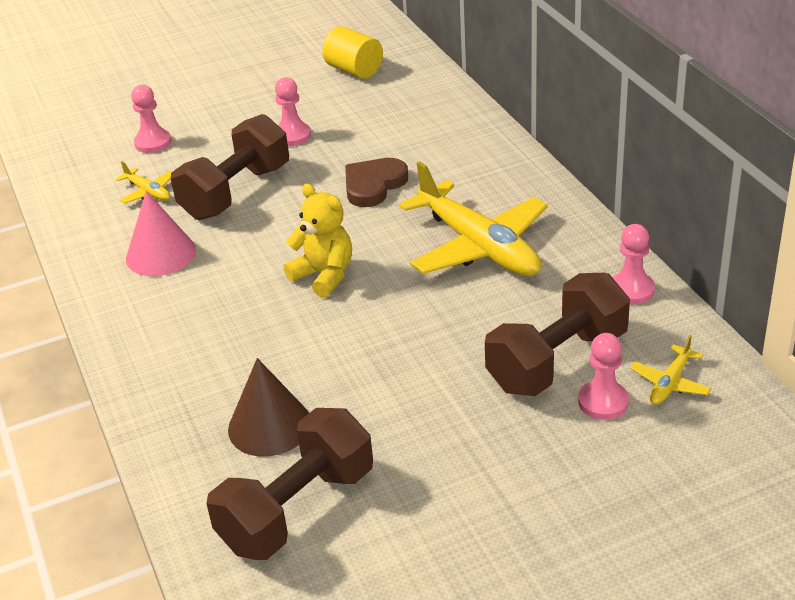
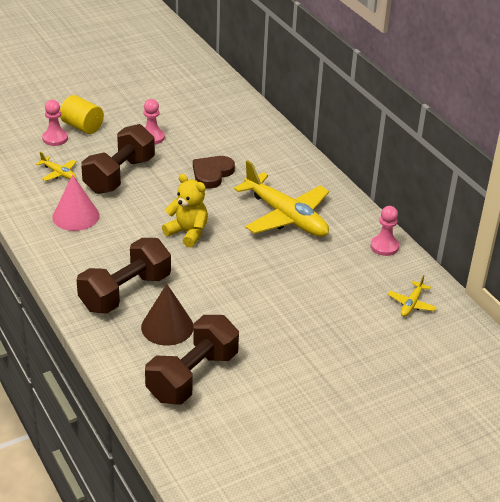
camera: 10 degrees left, 0 degrees up
yellow cylinder [322,26,383,79] -> yellow cylinder moved to [60,95,104,134]
brown dumbbell [485,273,630,396] -> brown dumbbell moved to [77,238,171,314]
pink pawn [578,333,629,420] -> none

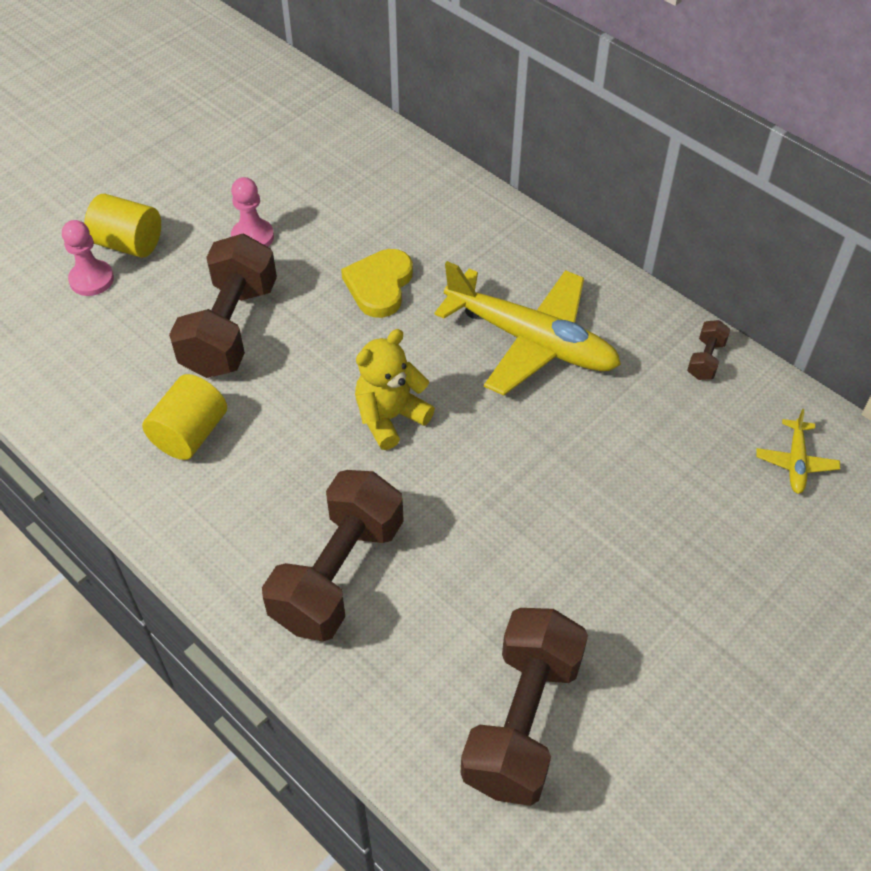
camera: 15 degrees left, 15 degrees up
yellow plane [36,152,77,181] -> none
pink cone [52,175,100,231] -> yellow cylinder [142,374,227,460]
brown cone [141,284,194,346] -> none
yellow teddy bear [162,174,208,248] -> yellow teddy bear turned 60 degrees counterclockwise [355,329,435,450]
brown heart [193,156,235,189] -> yellow heart [341,249,413,318]
pink pawn [371,206,399,256] -> brown dumbbell [687,320,731,380]

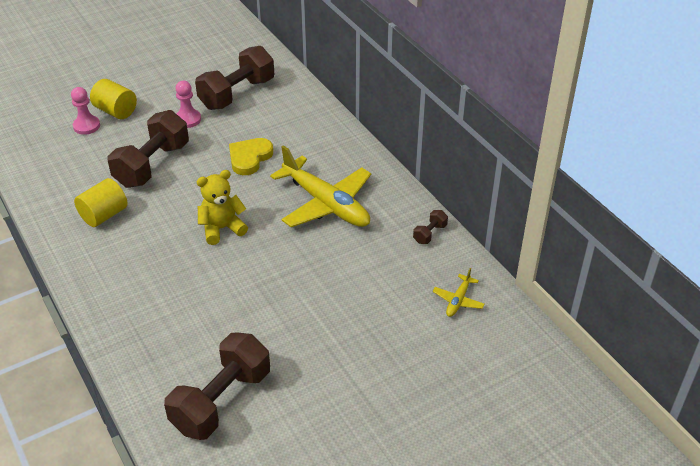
camera: 15 degrees right, 10 degrees down
brown dumbbell [262,470,404,641] -> brown dumbbell moved to [195,46,274,110]

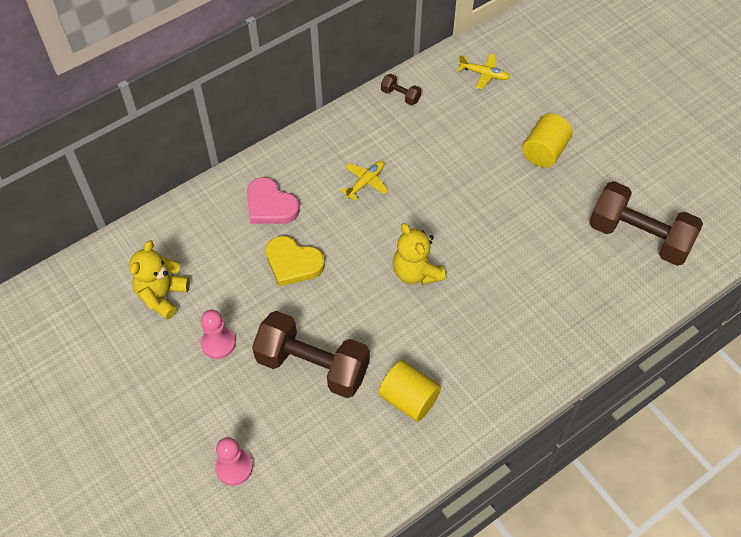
camera: 95 degrees left, 15 degrees up
yellow cylinder [90,79,137,119] -> yellow cylinder moved to [522,114,573,168]
brown dumbbell [195,46,274,110] -> yellow teddy bear [129,240,190,320]
yellow plane [270,145,371,227] -> yellow plane [340,161,388,201], size x0.43
none -> pink heart [247,177,300,224]

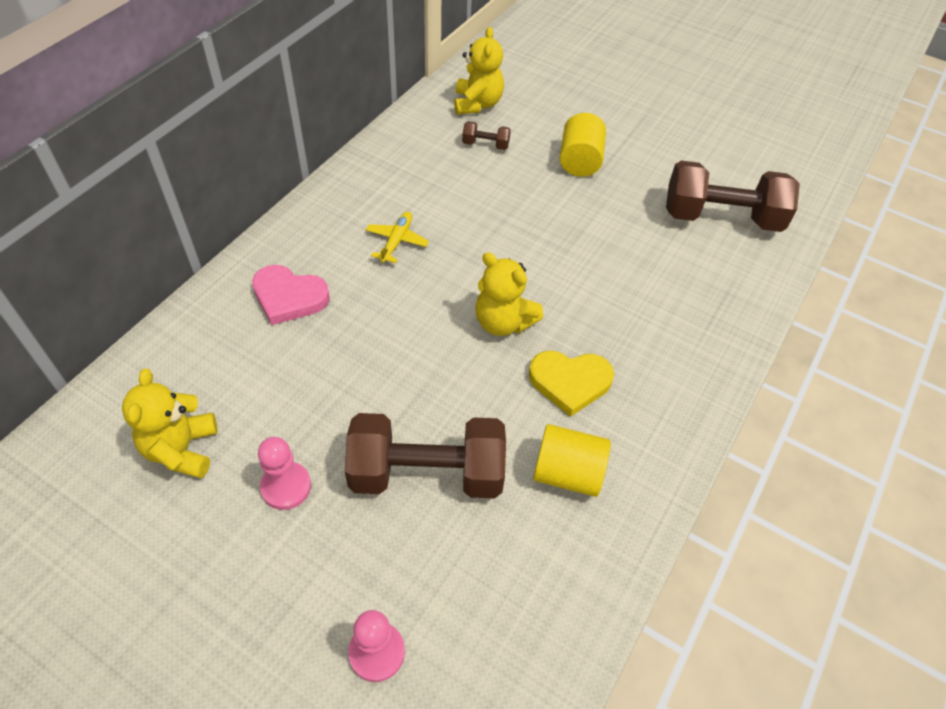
camera: 25 degrees left, 5 degrees down
yellow heart [266,236,325,287] -> yellow heart moved to [529,350,614,417]
brown dumbbell [381,74,421,105] -> brown dumbbell moved to [462,121,511,150]
yellow plane [458,54,510,90] -> yellow teddy bear [454,27,504,115]

